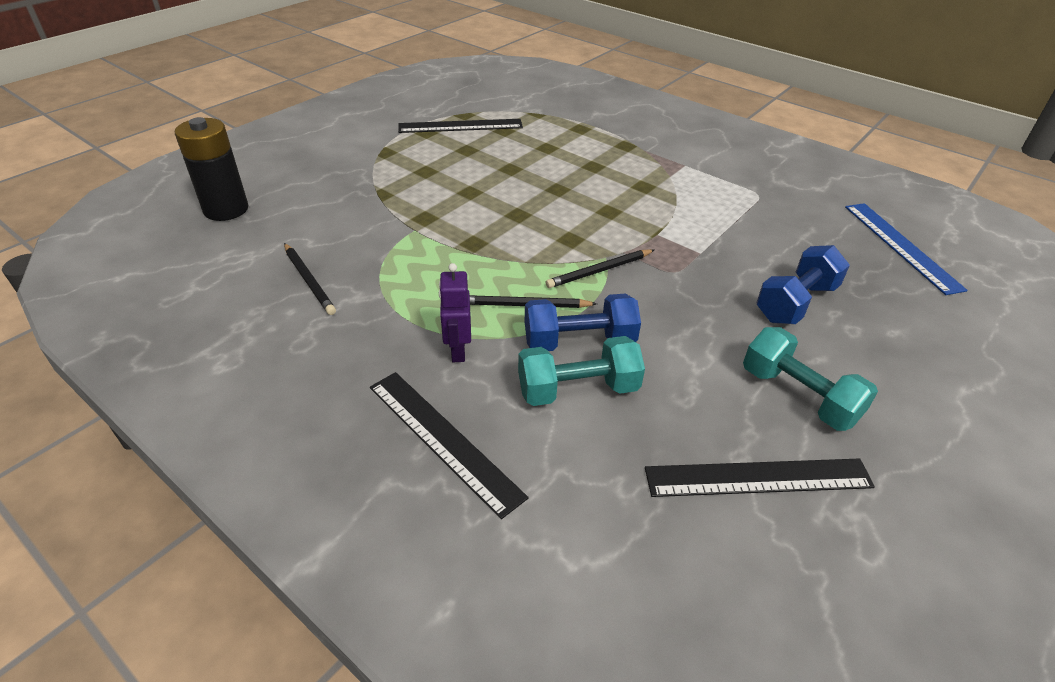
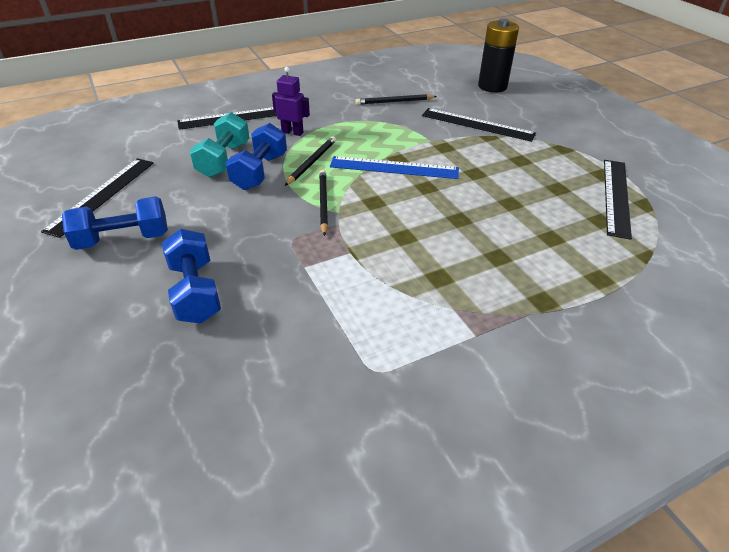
camera: 115 degrees right, 0 degrees up
turquoise dumbbell [743,327,878,431] -> blue dumbbell [62,196,168,250]
blue ruler [845,203,968,295] -> blue ruler moved to [330,156,459,179]
none -> black ruler [422,108,536,142]

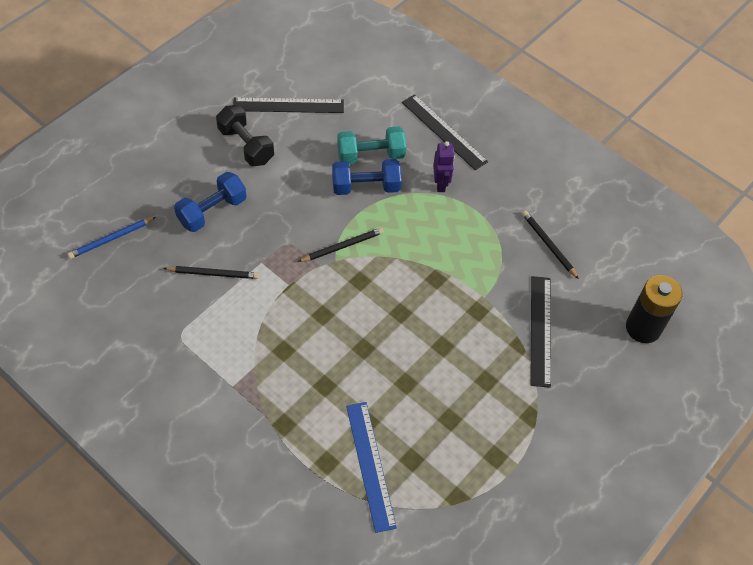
camera: 65 degrees right, 15 degrees up
blue dumbbell [62,196,168,250] -> black dumbbell [216,105,274,166]
black pencil [285,136,336,186] -> black pencil moved to [164,266,259,279]
blue ruler [330,156,459,179] -> blue ruler moved to [346,402,397,533]
black ruler [604,160,632,240] -> none
none -> blue pencil [68,217,156,259]

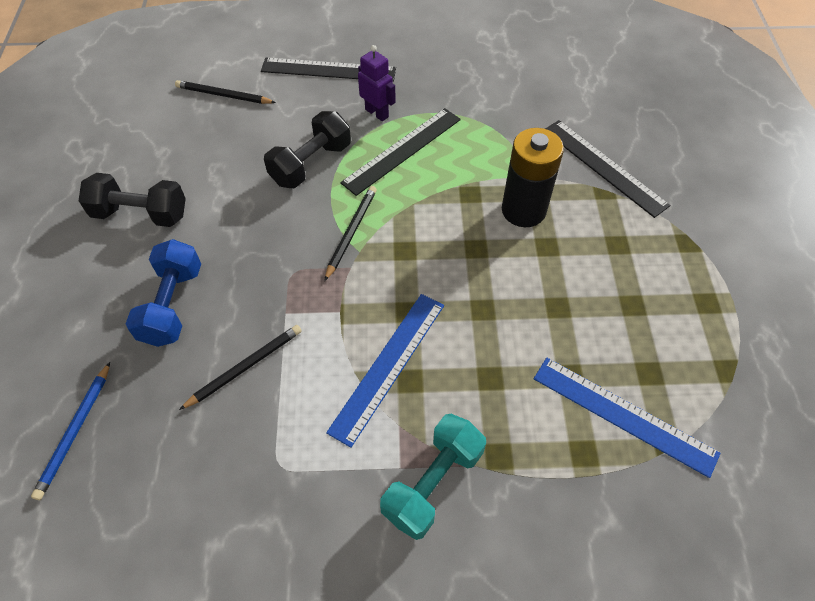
camera: 40 degrees left, 0 degrees up
black ruler [233,97,344,113] -> black ruler moved to [340,108,461,196]
blue dumbbell [332,159,402,195] -> black dumbbell [264,111,351,188]
turquoise dumbbell [337,126,407,164] -> turquoise dumbbell moved to [380,414,486,540]
black pencil [522,211,579,279] -> black pencil moved to [175,80,276,104]
black battery [626,275,682,343] -> black battery moved to [502,128,564,227]
none -> blue ruler [326,294,444,448]

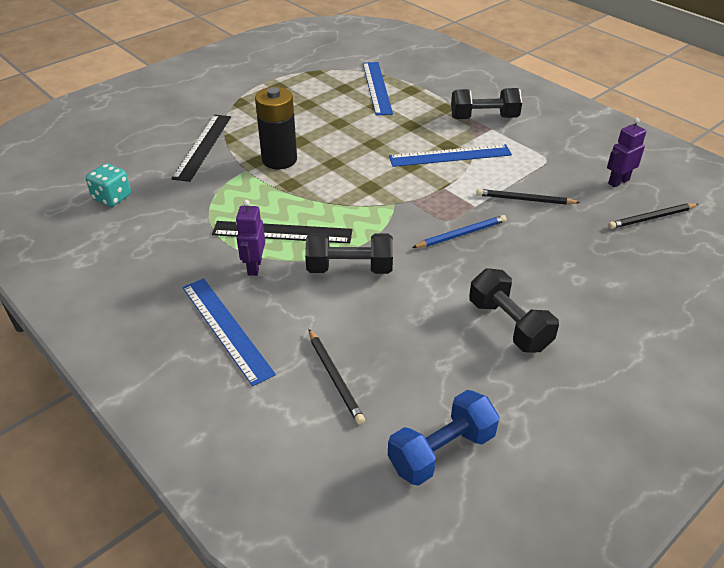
camera: 130 degrees left, 15 degrees down
blue pencil [31,362,110,500] -> blue pencil moved to [412,215,507,248]
blue dumbbell [126,239,201,347] -> blue dumbbell moved to [388,390,499,486]
black ruler [261,57,396,82] -> blue ruler [182,278,276,386]
black pencil [324,186,377,281] -> black pencil moved to [608,203,698,229]
turquoise dumbbell [380,414,486,540] -> black dumbbell [451,88,522,119]
none -> turquoise dice [86,163,131,207]
none -> purple robot [607,118,646,187]

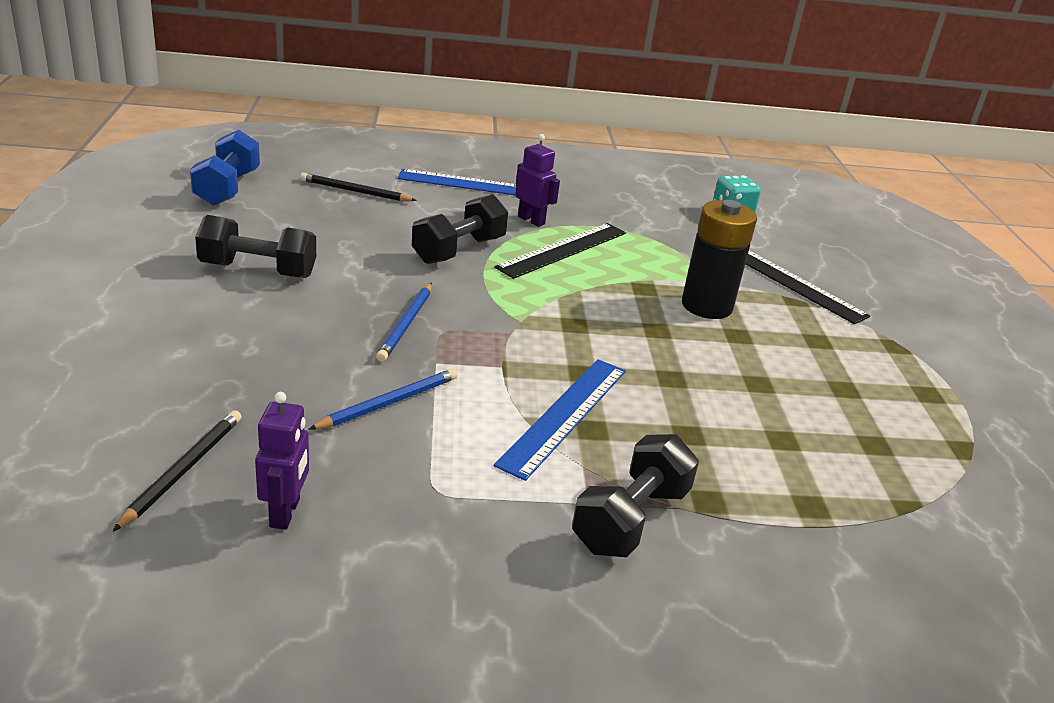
camera: 125 degrees right, 10 degrees down
blue ruler [363,62,393,116] -> none
black pencil [476,189,581,205] -> blue pencil [308,368,458,430]

